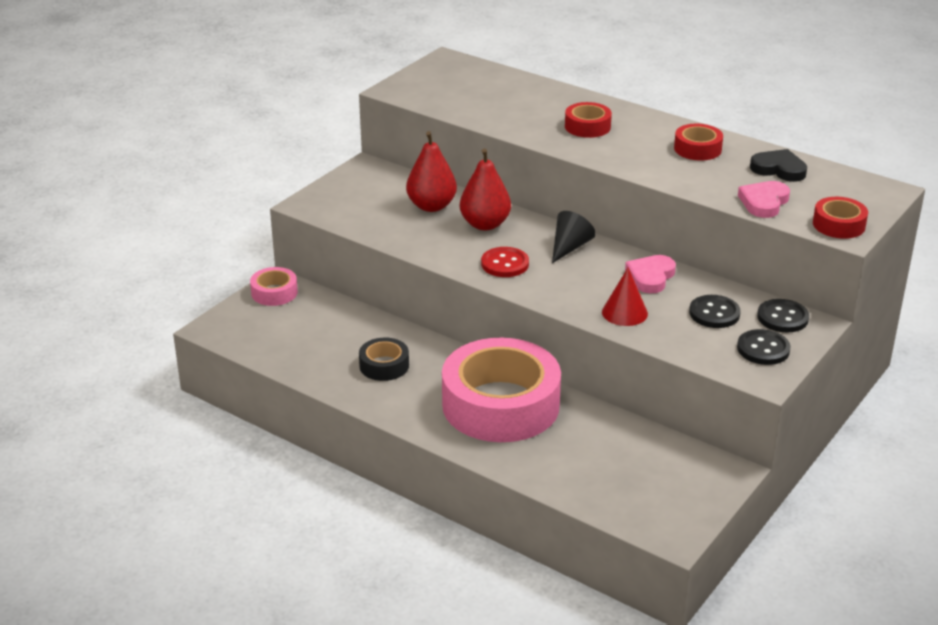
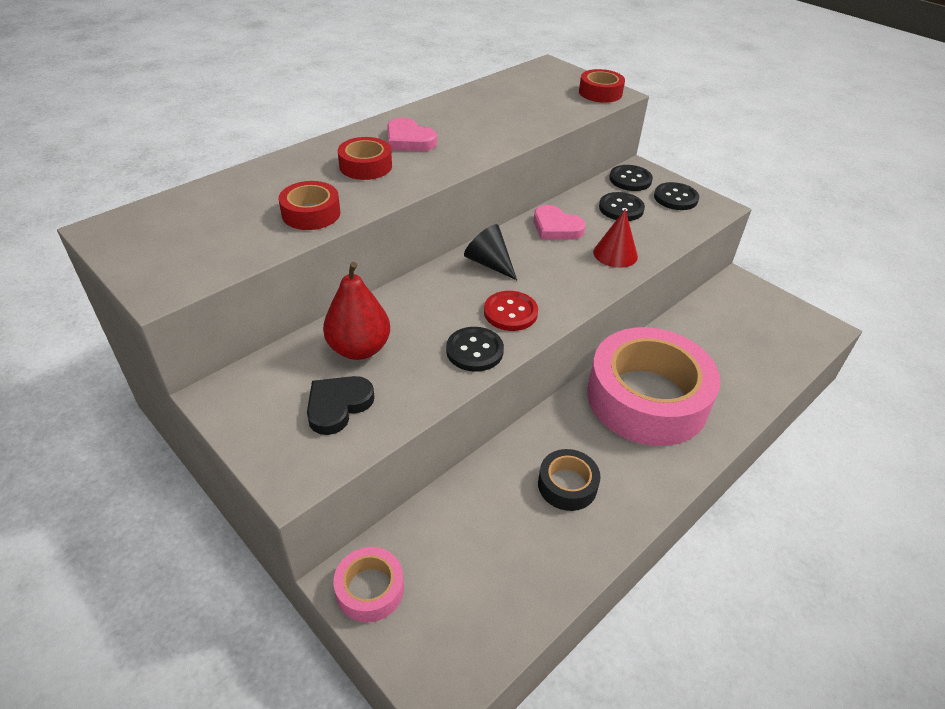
camera: 80 degrees left, 10 degrees up
red pear [460,149,511,230] -> none
red tape [674,124,723,160] -> red tape moved to [279,181,340,230]
pink heart [738,181,790,218] -> pink heart moved to [387,118,437,151]
black heart [750,149,807,182] -> black heart moved to [307,376,375,435]
none -> black button [446,327,504,372]

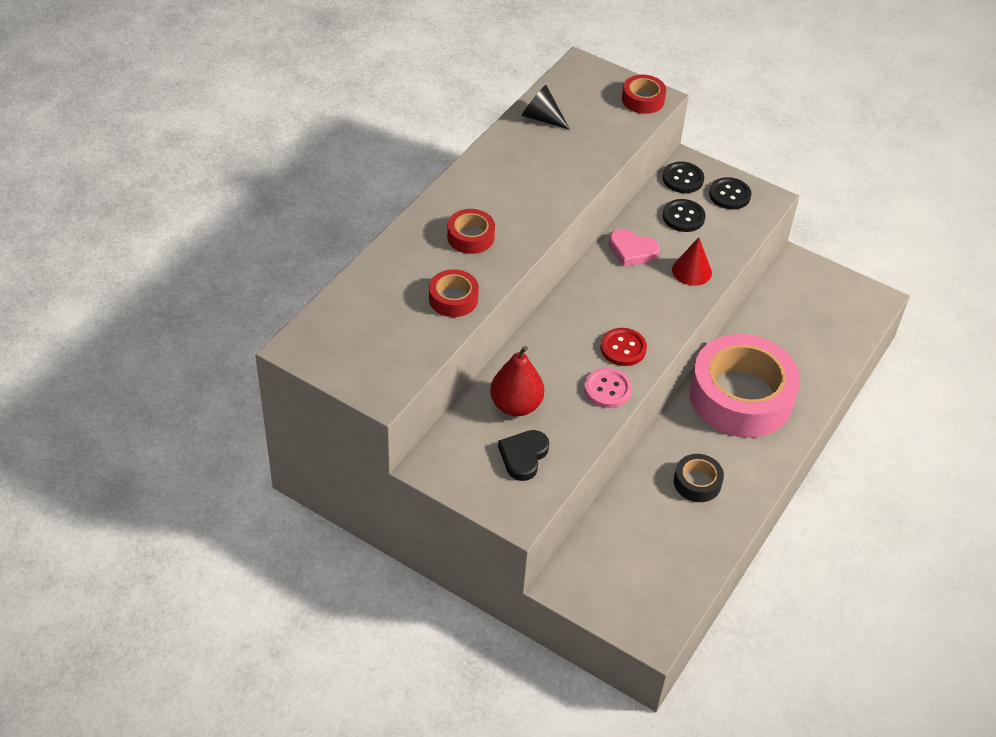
camera: 15 degrees left, 5 degrees up
pink tape [333,547,404,622] -> none
pink heart [387,118,437,151] -> none
black button [446,327,504,372] -> pink button [584,368,632,408]
black cone [464,224,517,280] -> black cone moved to [522,85,570,130]

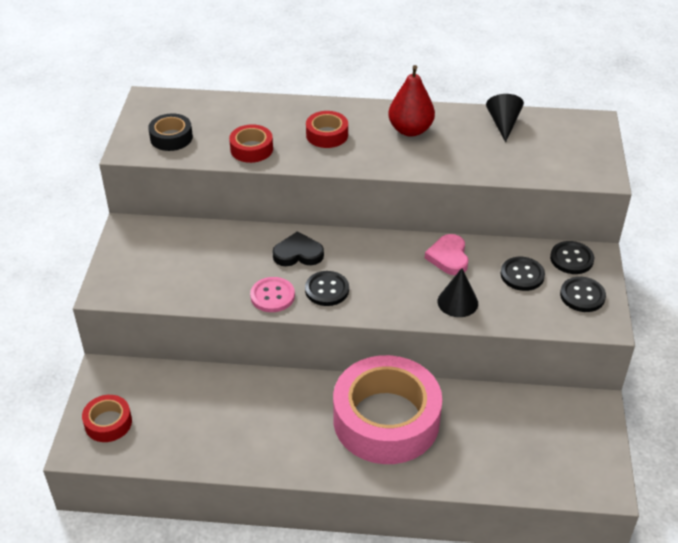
camera: 65 degrees right, 5 degrees down
red pear [490,346,544,416] -> red pear moved to [388,65,435,137]
black heart [498,430,549,481] -> black heart moved to [272,231,324,266]
red button [600,328,647,366] -> black button [305,271,349,306]
red tape [622,75,666,114] -> red tape moved to [82,395,132,442]
red cone [672,237,712,286] -> black cone [438,268,478,317]
black tape [674,454,724,502] -> black tape moved to [148,113,193,151]

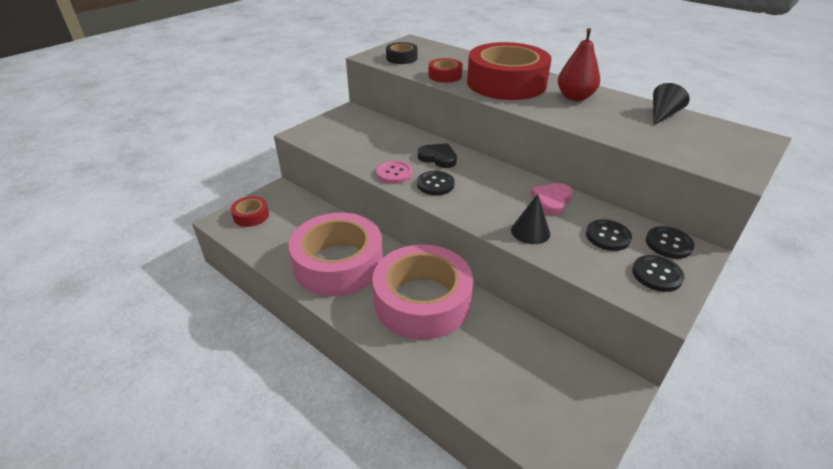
camera: 35 degrees right, 5 degrees down
red tape [306,111,348,148] -> red tape [467,42,552,100], size x2.29
none -> pink tape [289,212,383,296]

